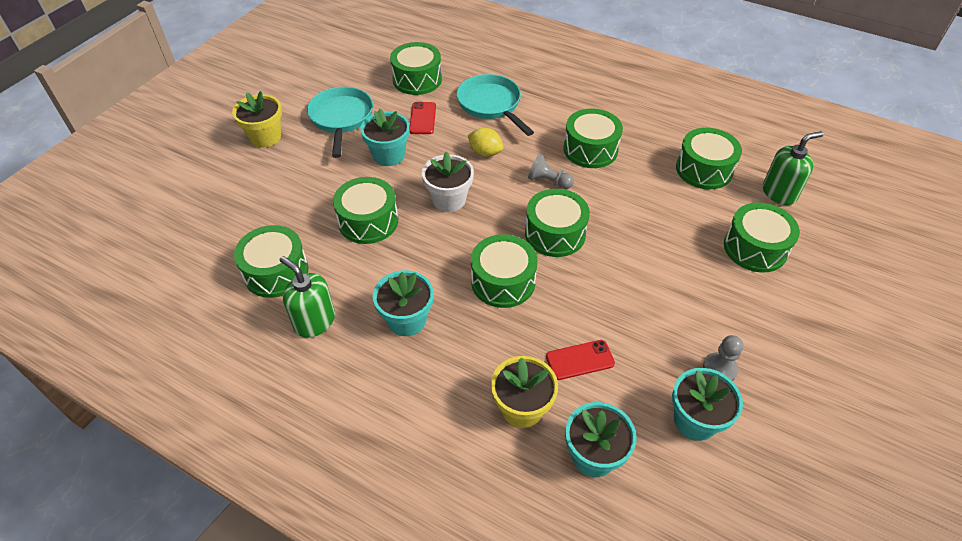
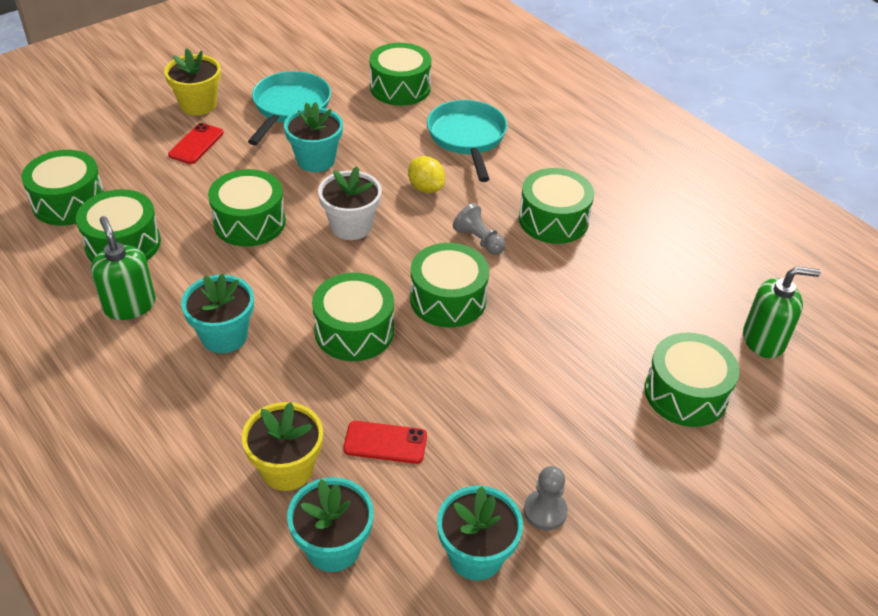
camera: 20 degrees right, 5 degrees down
red phone [410,102,436,134] -> red phone moved to [168,123,224,164]
green drum [676,128,742,189] -> green drum moved to [22,150,104,226]

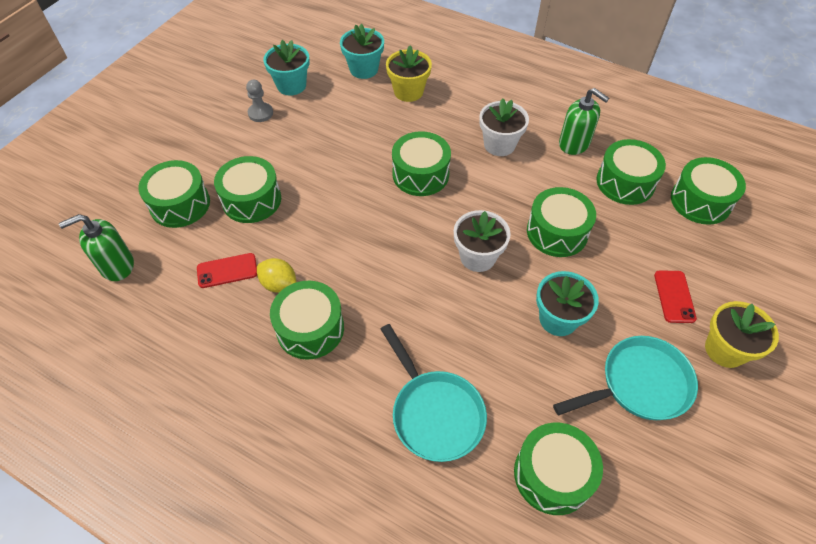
camera: 160 degrees right, 10 degrees up
turquoise flower pot [181,274,254,353] -> white flower pot [479,98,529,156]
turquoise pan [248,71,331,145] -> turquoise pan turned 105 degrees counterclockwise [553,336,698,420]
red phone [343,421,427,464] -> red phone moved to [197,253,257,288]
yellow lemon [408,156,445,193] -> yellow lemon moved to [257,258,296,293]
green drum [410,243,489,327] -> green drum moved to [214,156,281,223]
grey pawn [453,203,505,255] -> none

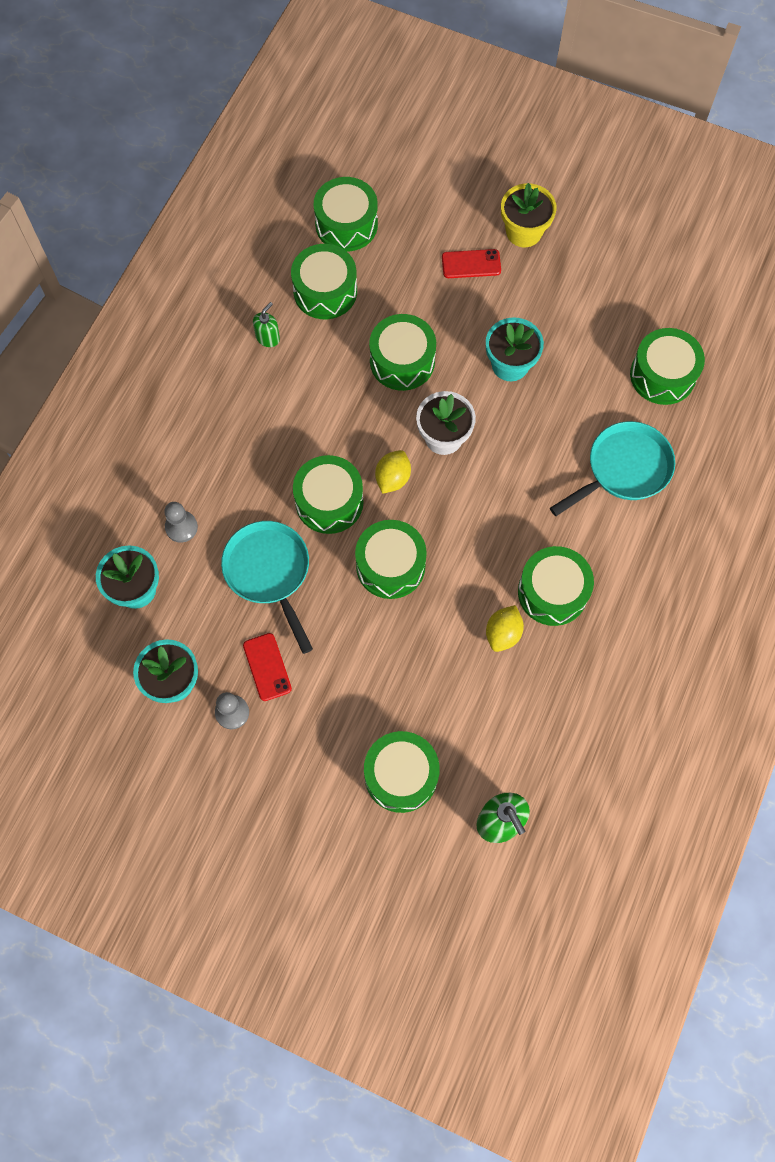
camera: 95 degrees left, 15 degrees up
red phone [197,253,257,288] -> red phone moved to [243,633,292,701]
green drum [214,156,281,223] -> green drum moved to [355,520,427,599]
yellow flower pot [386,46,432,102] -> grey pawn [164,502,198,543]
white flower pot [479,98,529,156] -> none
turquoise pan [553,336,698,420] -> turquoise pan moved to [221,521,313,654]
green soap dispenser [559,88,609,155] -> green soap dispenser [253,302,280,347], size x0.60
none -> yellow lemon [375,450,411,494]

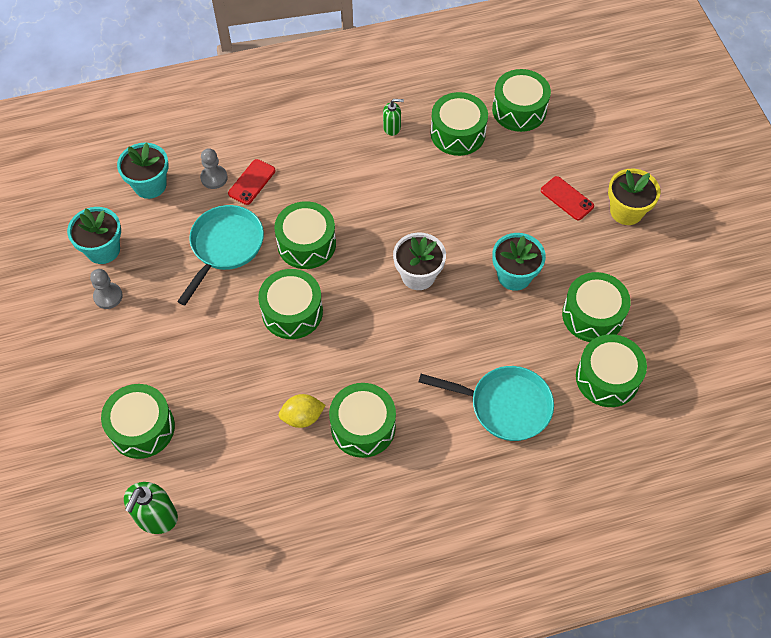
camera: 50 degrees right, 10 degrees down
red phone [243,633,292,701] -> red phone moved to [228,159,276,205]
green drum [369,314,436,391] -> green drum moved to [562,272,631,342]
yellow lemon [375,450,411,494] -> none

